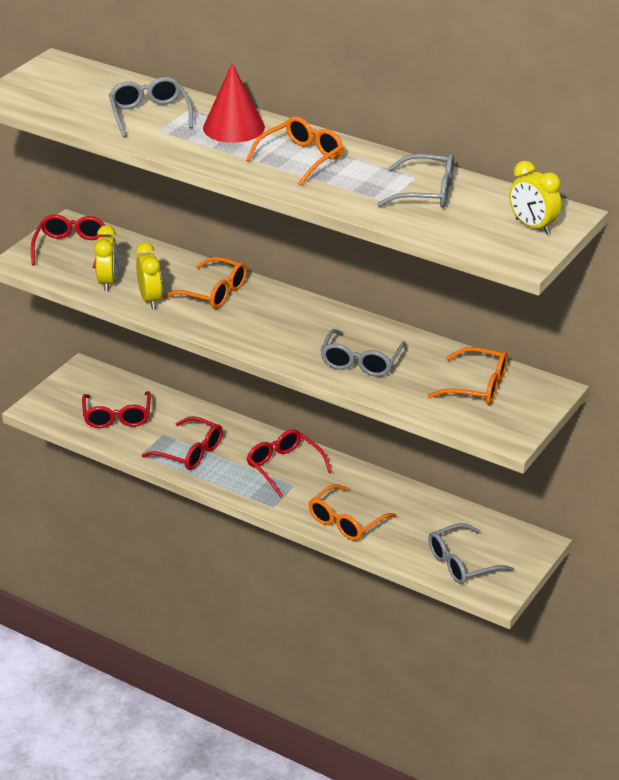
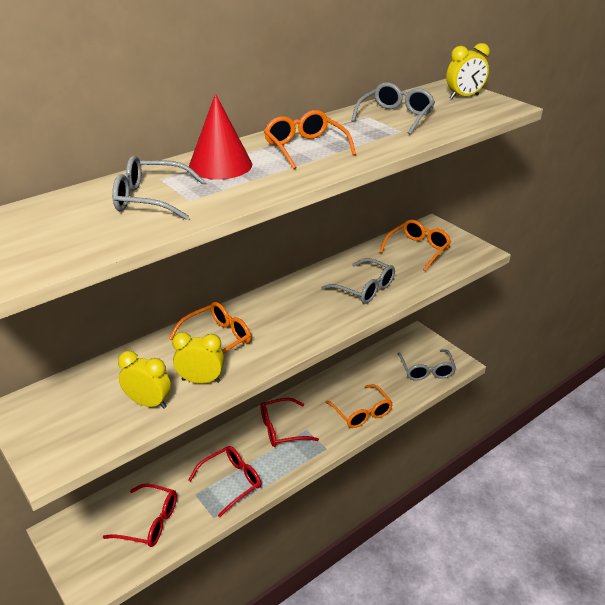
camera: 70 degrees left, 0 degrees up
red glasses [31,214,105,268] -> none

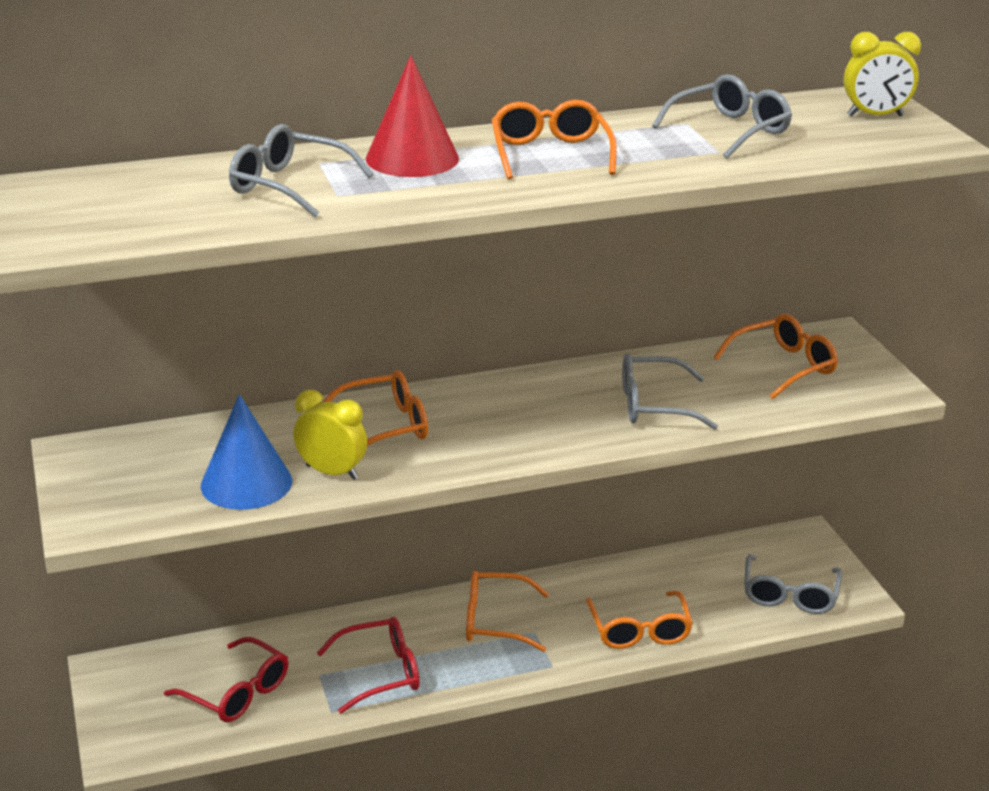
camera: 20 degrees right, 5 degrees down
yellow clock [118,351,171,409] -> blue cone [201,394,292,510]
red glasses [260,398,319,447] -> orange glasses [466,571,549,652]
grey glasses [321,258,395,304] -> grey glasses turned 120 degrees clockwise [622,353,718,430]

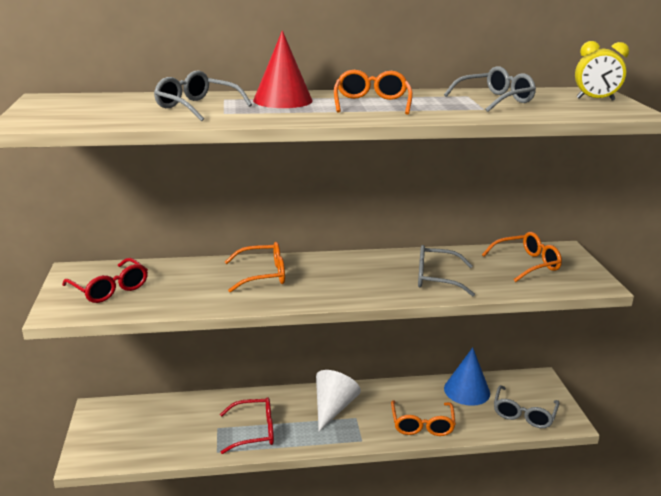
camera: 10 degrees right, 5 degrees down
red glasses [164,637,288,722] -> red glasses moved to [62,258,148,303]
blue cone [201,394,292,510] -> blue cone moved to [444,347,490,406]
yellow clock [293,390,367,480] -> none
orange glasses [466,571,549,652] -> white cone [316,370,361,431]

